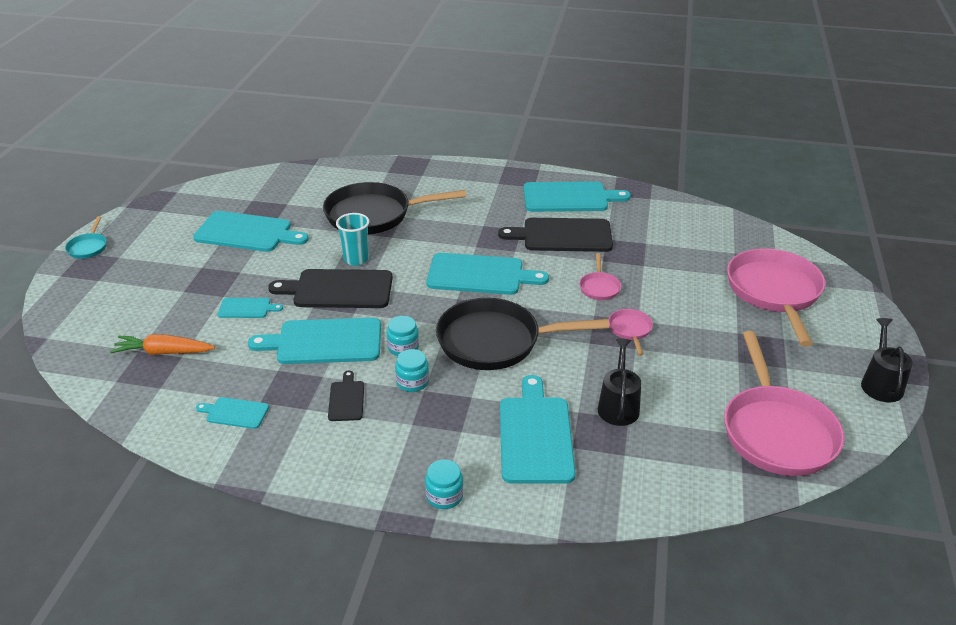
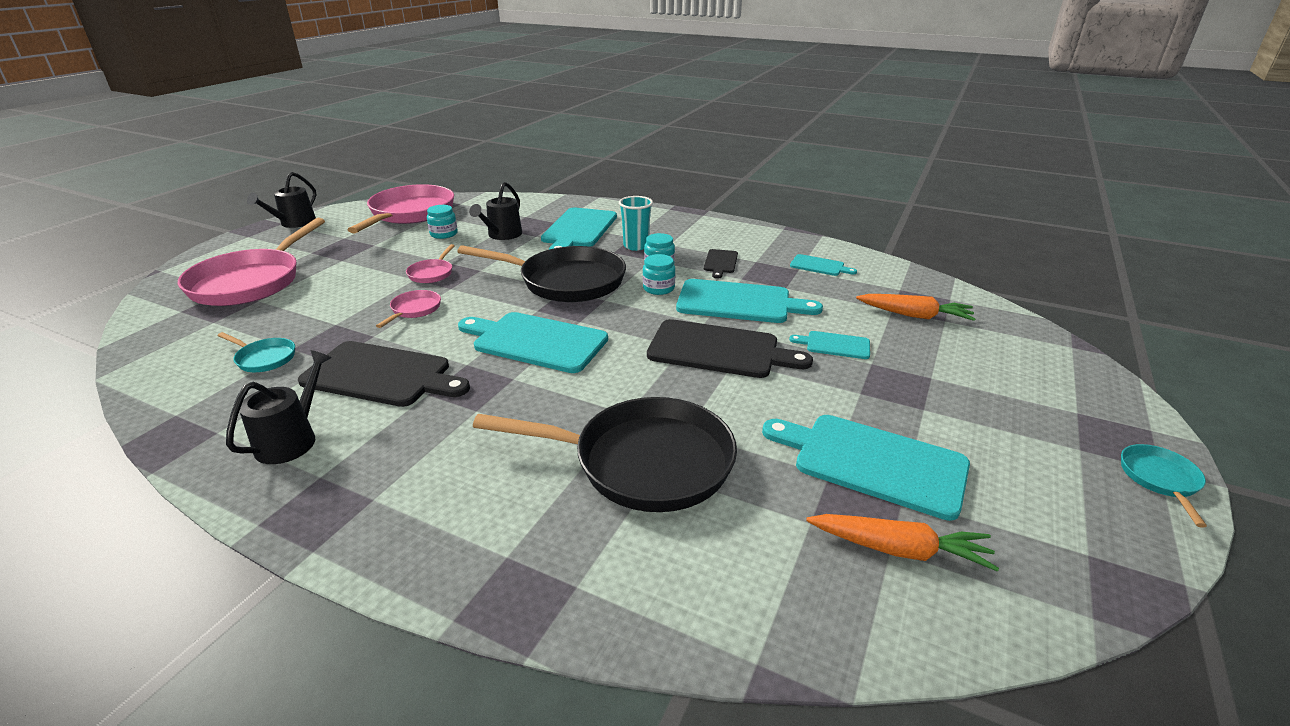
camera: 165 degrees left, 5 degrees down
turquoise cup [336,213,370,266] -> turquoise cup moved to [619,196,653,251]
turquoise jar [425,459,464,509] -> turquoise jar moved to [427,205,458,239]
turquoise cutting board [523,181,631,212] -> black watering can [226,350,332,464]
none -> turquoise pan [218,332,295,372]
none -> orange carrot [806,514,999,571]

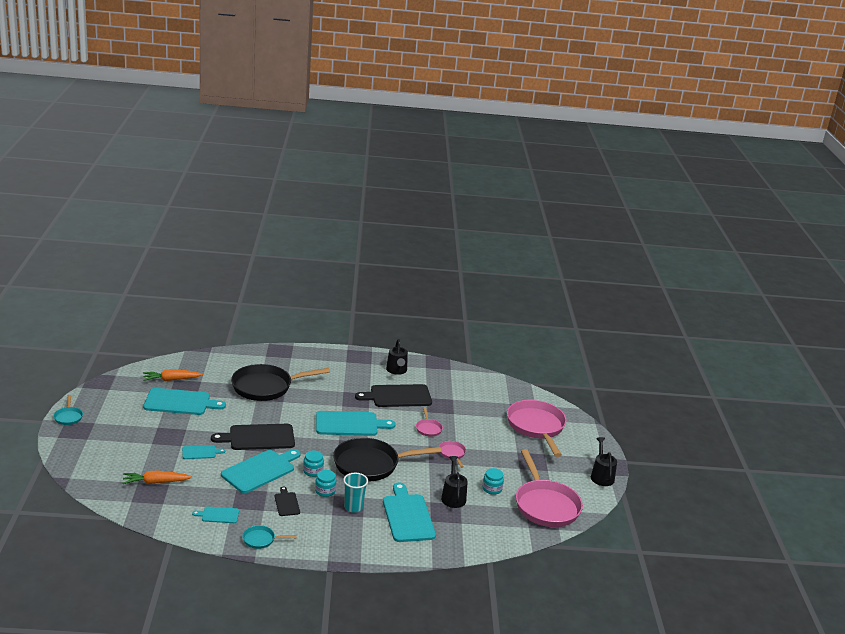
camera: 150 degrees right, 5 degrees down
turquoise pan [218,332,295,372] -> turquoise pan moved to [242,525,297,549]
turquoise cutting board [676,279,823,323] -> turquoise cutting board turned 150 degrees clockwise [221,449,300,493]

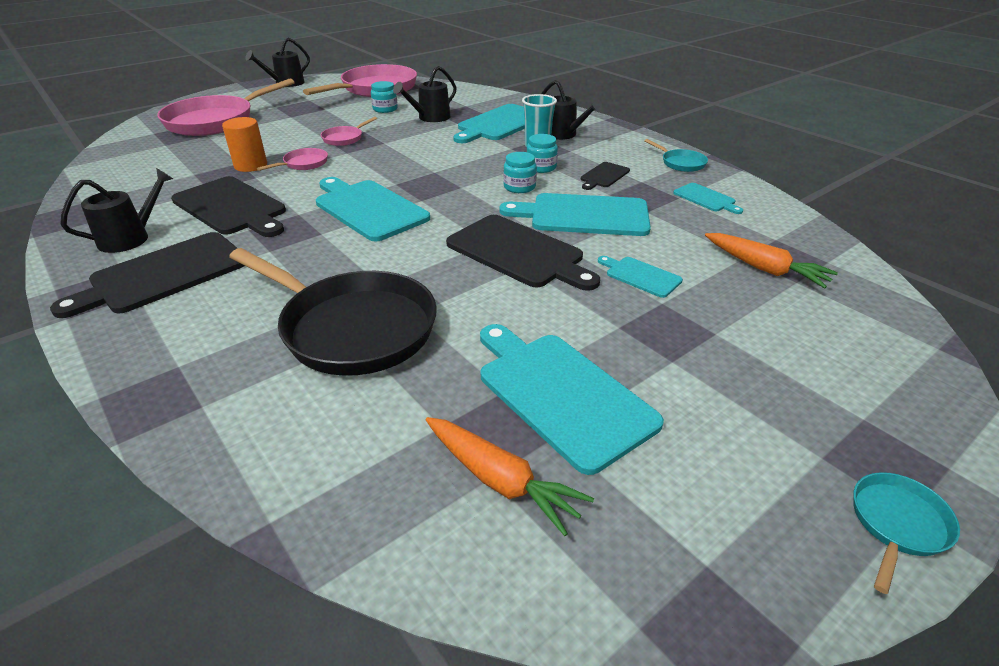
camera: 125 degrees left, 10 degrees up
black pan [333,438,442,482] -> none
none -> black cutting board [50,232,245,318]
none -> orange cylinder [222,117,267,172]
none -> black watering can [541,80,602,140]

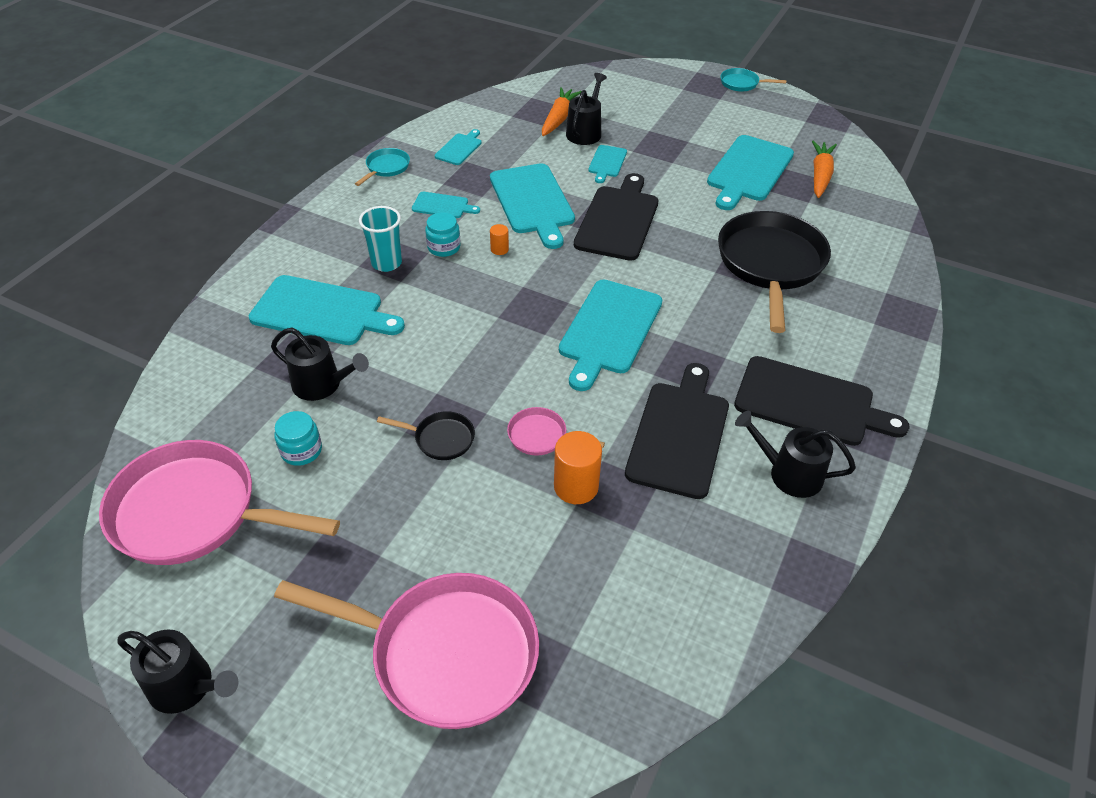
camera: 115 degrees left, 10 degrees up
pink pan [321,117,377,146] -> black pan [377,411,475,460]
turquoise jar [503,152,537,193] -> orange cylinder [490,224,509,255]
black watering can [541,80,602,140] -> black watering can moved to [566,73,607,145]
black cutting board [581,162,630,190] -> turquoise cutting board [412,192,480,218]

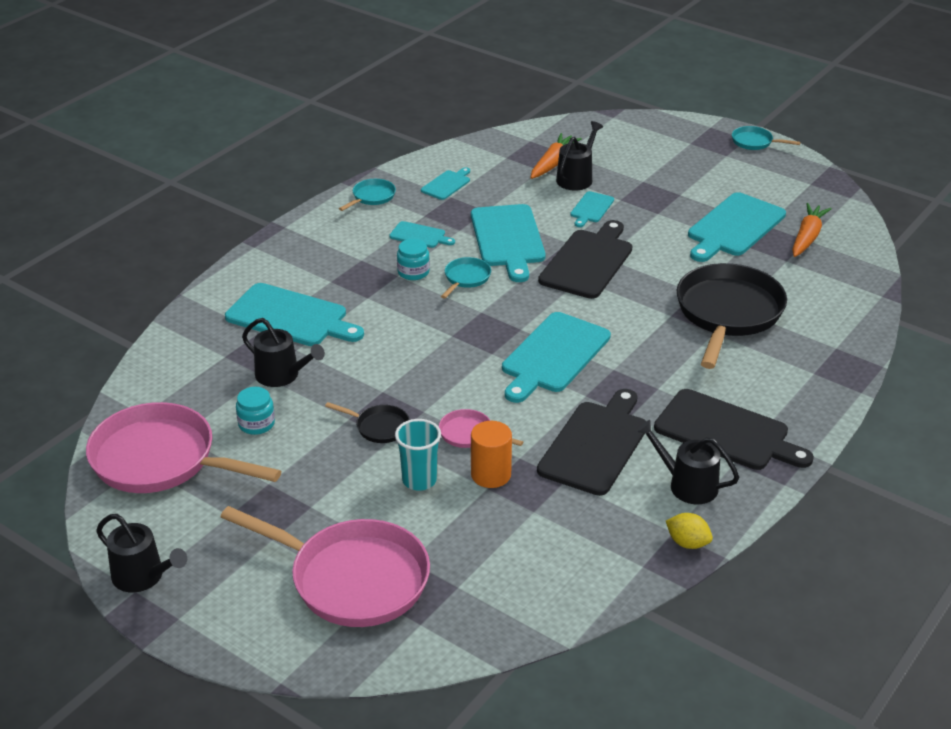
camera: 10 degrees right, 10 degrees down
turquoise cup [359,206,402,272] -> turquoise cup moved to [395,419,441,491]
orange cylinder [490,224,509,255] -> turquoise pan [441,257,491,299]
none -> yellow lemon [666,513,713,549]

